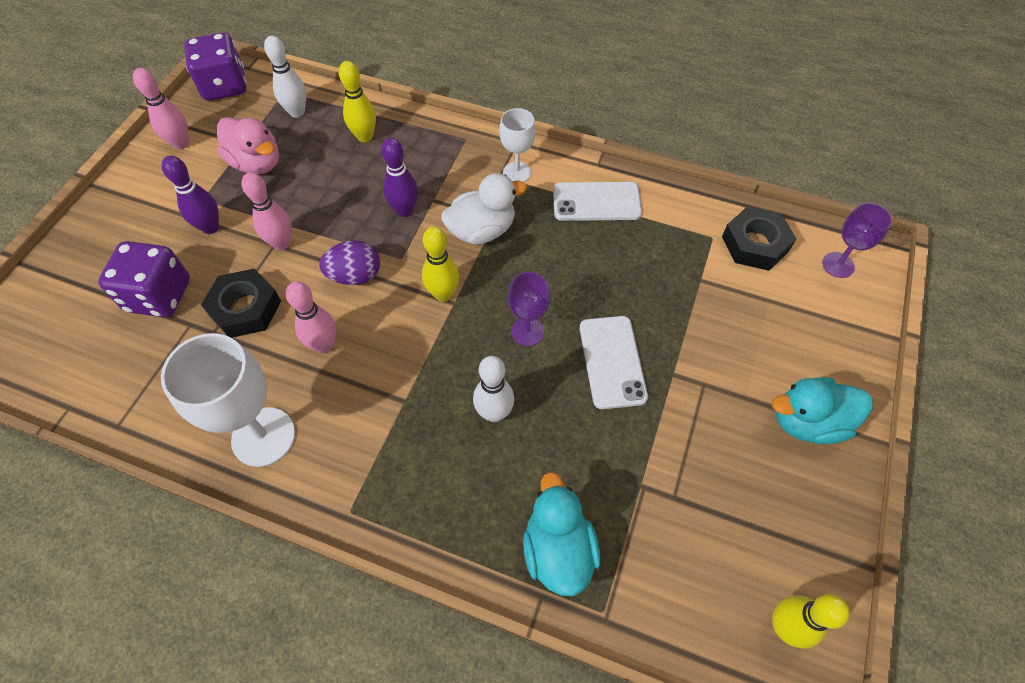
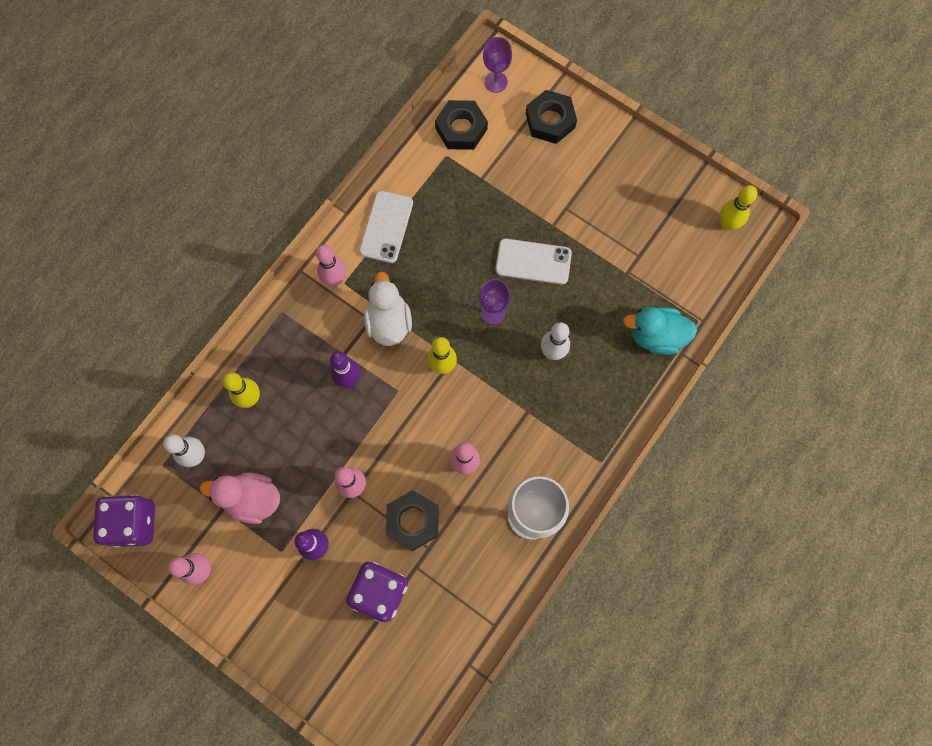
camera: 75 degrees left, 15 degrees up
pink duck [217,117,279,174] -> pink duck turned 135 degrees counterclockwise [200,472,280,524]
purple egg [319,240,380,285] -> none
white goblet [499,108,536,182] -> pink bowling pin [316,245,346,286]
turquoise duck [772,377,872,444] -> none
none -> black nut [526,90,577,144]

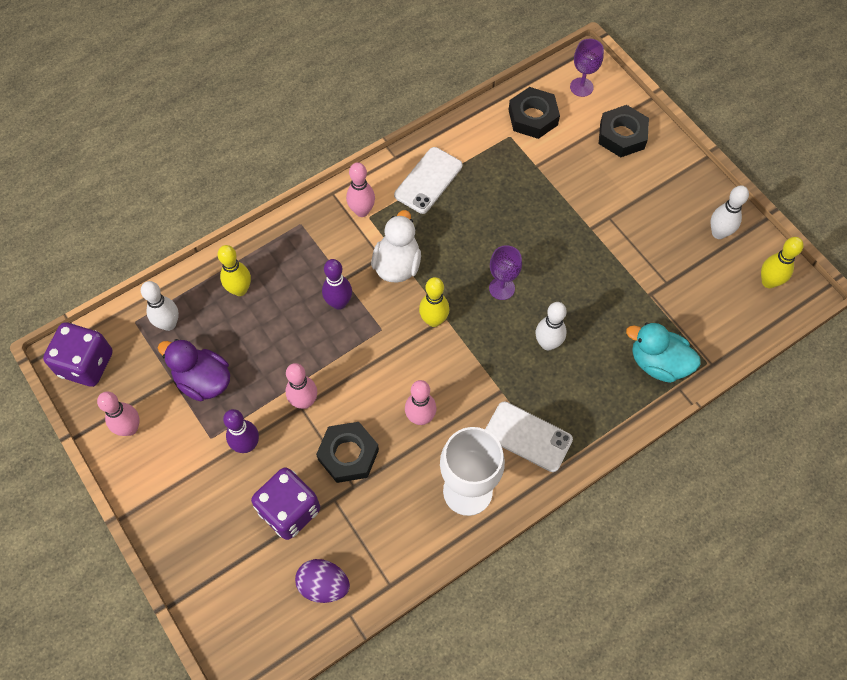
camera: 20 degrees right, 10 degrees down
pink duck [200,472,280,524] -> purple duck [158,339,230,401]
white phone [495,238,572,285] -> white phone moved to [485,402,573,472]
none -> purple egg [295,559,350,603]
none -> white bowling pin [710,186,749,239]

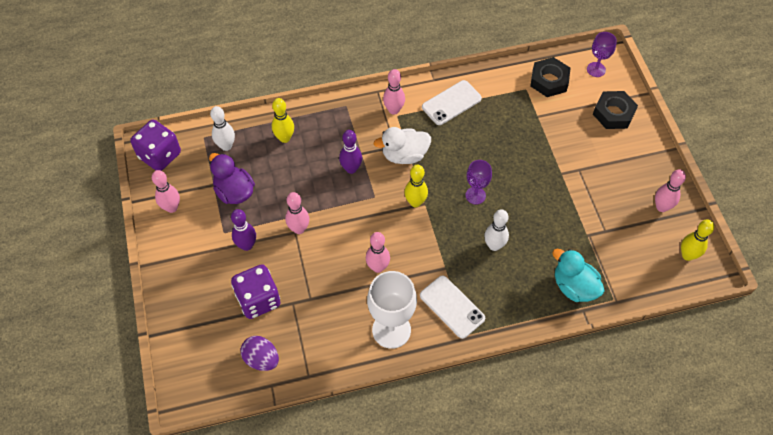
camera: 20 degrees right, 5 degrees down
black nut [316,422,379,483] -> none
white duck [371,210,421,283] -> white duck turned 135 degrees counterclockwise [374,127,431,164]
white bowling pin [710,186,749,239] -> pink bowling pin [655,169,686,212]

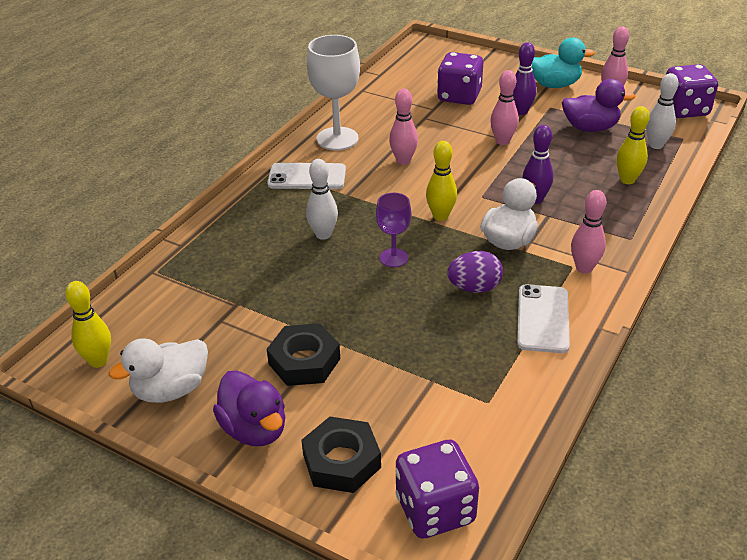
camera: 135 degrees right, 20 degrees down
purple egg [241,336,279,371] -> purple egg moved to [447,251,503,293]
black nut [530,57,571,97] -> black nut moved to [267,323,340,386]
turquoise duck [552,249,605,302] -> turquoise duck moved to [532,38,595,88]
purple goblet [587,32,617,77] -> purple dice [395,439,479,539]
pink bowling pin [655,169,686,212] -> white duck [109,338,208,403]
none -> purple duck [213,370,285,446]

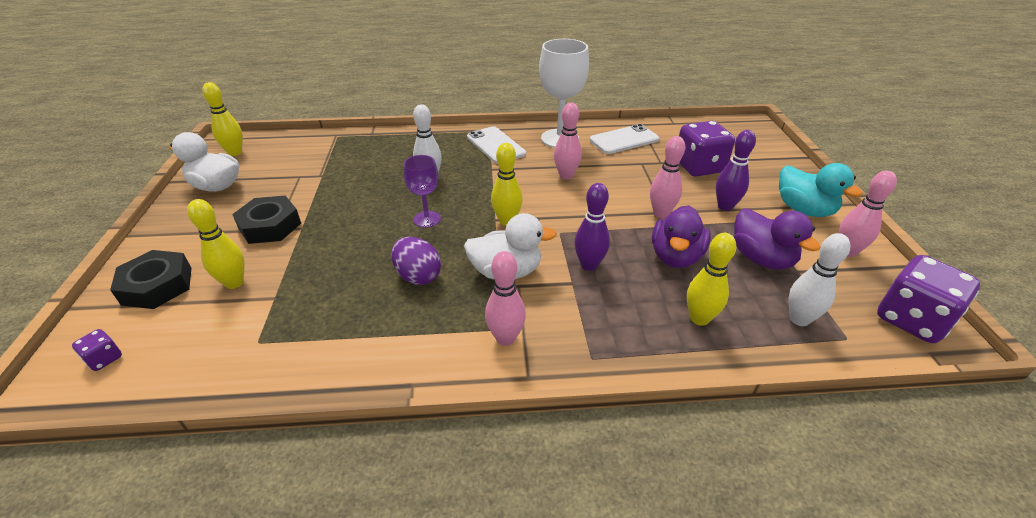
camera: 55 degrees right, 0 degrees up
purple duck [213,370,285,446] -> purple duck moved to [652,205,711,268]
purple dice [395,439,479,539] -> purple dice [72,329,122,371], size x0.44
white phone [517,284,570,353] -> white phone moved to [590,124,659,154]
none -> yellow bowling pin [187,199,244,289]

